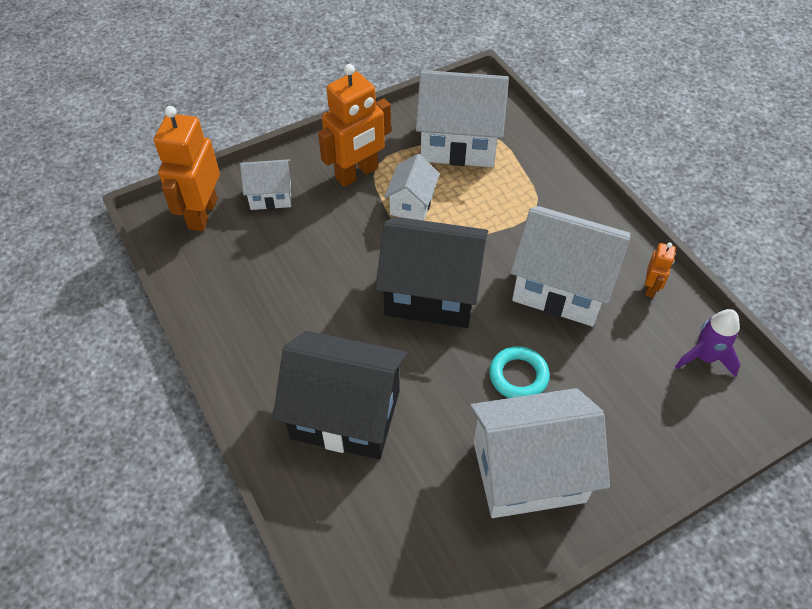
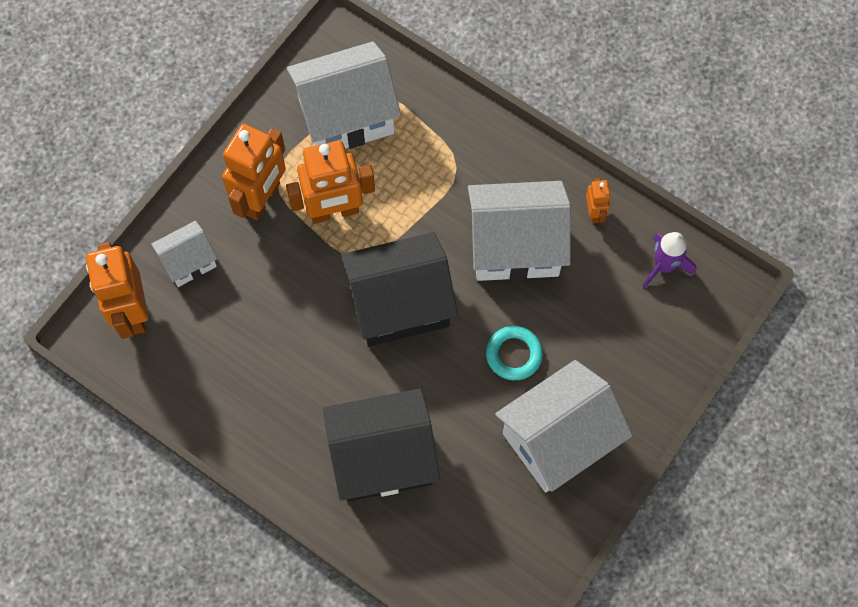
camera: 25 degrees left, 15 degrees up
white house [384,154,440,221] -> orange robot [286,141,375,224]

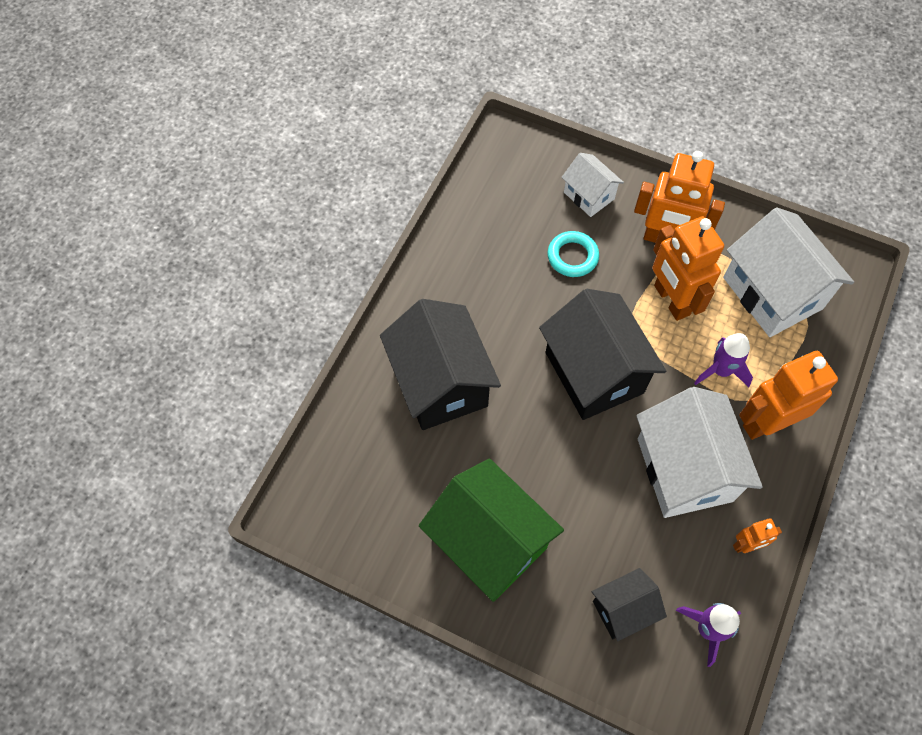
camera: 80 degrees right, 5 degrees down
orange robot [86,242,148,339] -> orange robot moved to [739,351,838,440]
turquoise ring [486,326,543,380] -> turquoise ring moved to [547,231,599,277]
white house [495,360,633,492] -> green house [419,459,564,602]
none -> black house [592,568,667,641]
none -> purple rocket [694,333,753,387]

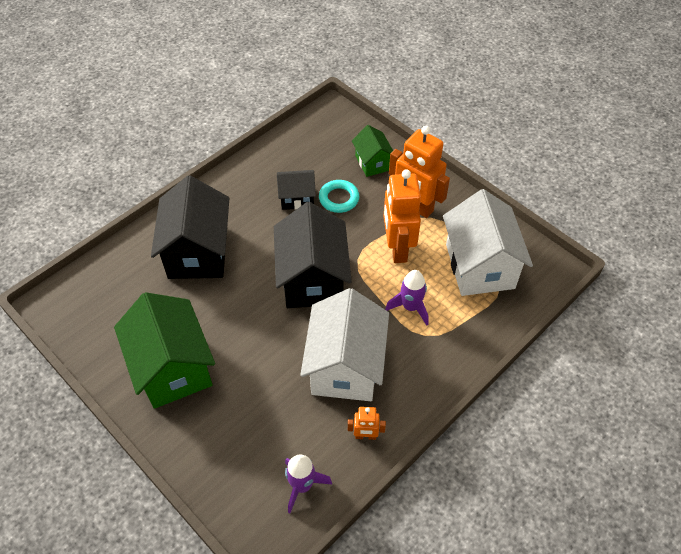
camera: 20 degrees right, 10 degrees down
white house [561,153,624,217] -> green house [352,125,393,177]
black house [592,568,667,641] -> black house moved to [277,170,316,210]
orange robot [739,351,838,440] -> none

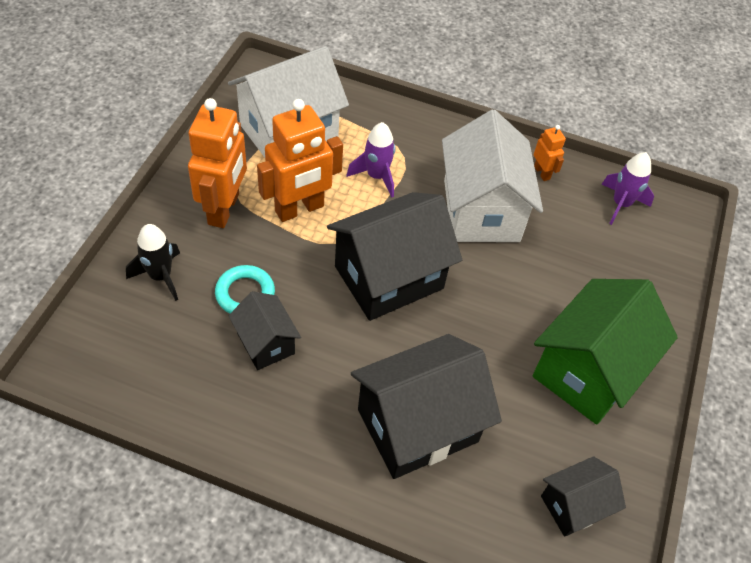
camera: 120 degrees left, 0 degrees up
white house [300,288,389,401] -> white house turned 75 degrees counterclockwise [442,110,543,242]
green house [352,125,393,177] -> black rocket [126,224,180,301]
none -> black house [541,456,626,537]

